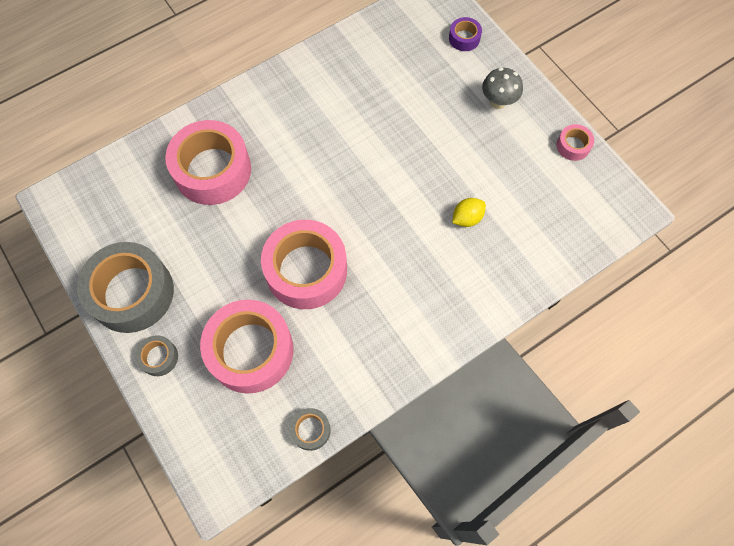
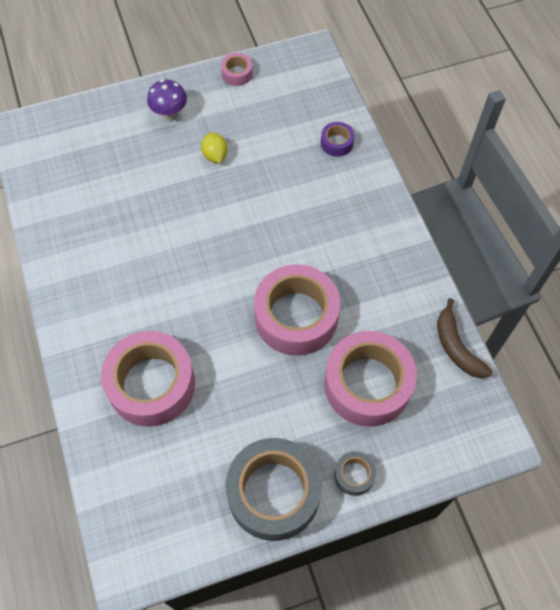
camera: 75 degrees left, 5 degrees down
grey tape [290,408,331,451] -> brown banana [437,298,493,378]
purple tape [449,17,482,51] -> purple tape moved to [321,122,355,157]
yellow lemon [452,198,486,227] -> yellow lemon moved to [201,133,228,163]
grey mushroom [482,68,523,109] -> purple mushroom [147,79,187,121]

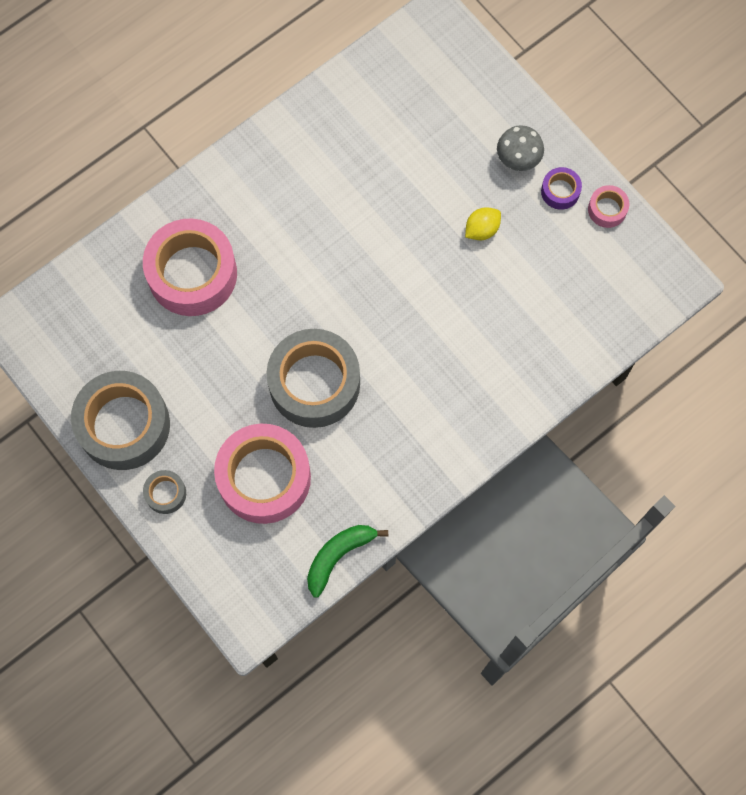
camera: 70 degrees right, 10 degrees up
purple mushroom [147,79,187,121] -> grey mushroom [497,125,544,171]
pink tape [254,264,340,356] -> grey tape [267,329,360,428]
purple tape [321,122,355,157] -> purple tape moved to [541,167,582,210]
brown banana [437,298,493,378] -> green banana [307,525,388,598]

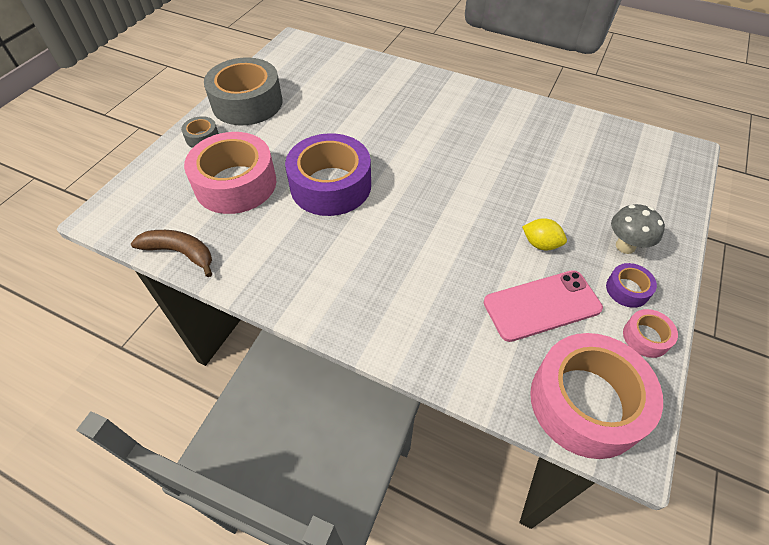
camera: 65 degrees right, 20 degrees down
pink tape [143,218,237,316] -> pink tape moved to [530,333,663,459]
grey tape [267,329,360,428] -> purple tape [285,133,371,216]
green banana [307,525,388,598] -> brown banana [131,230,212,277]
none -> pink phone [484,270,603,342]

